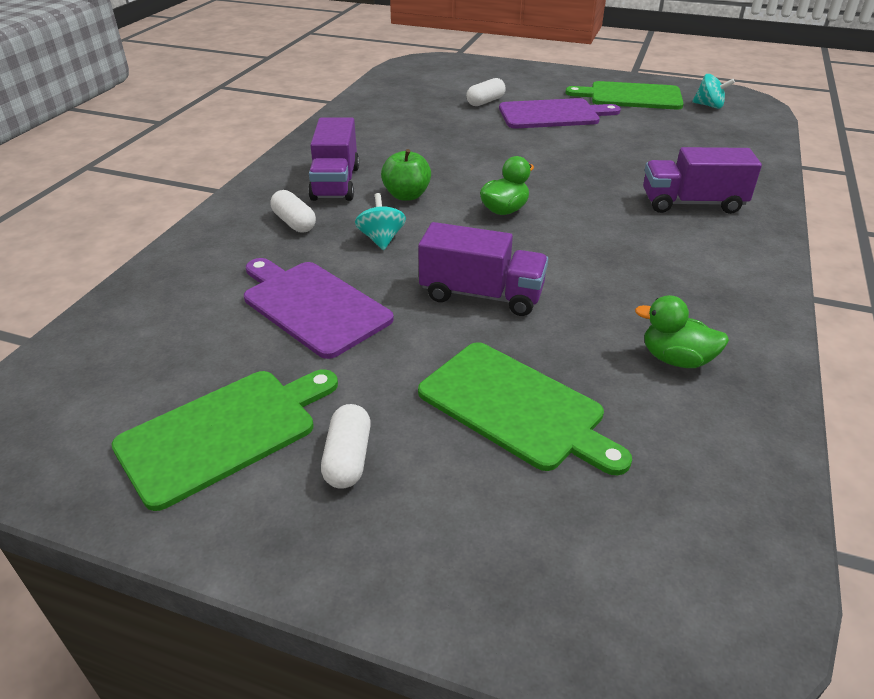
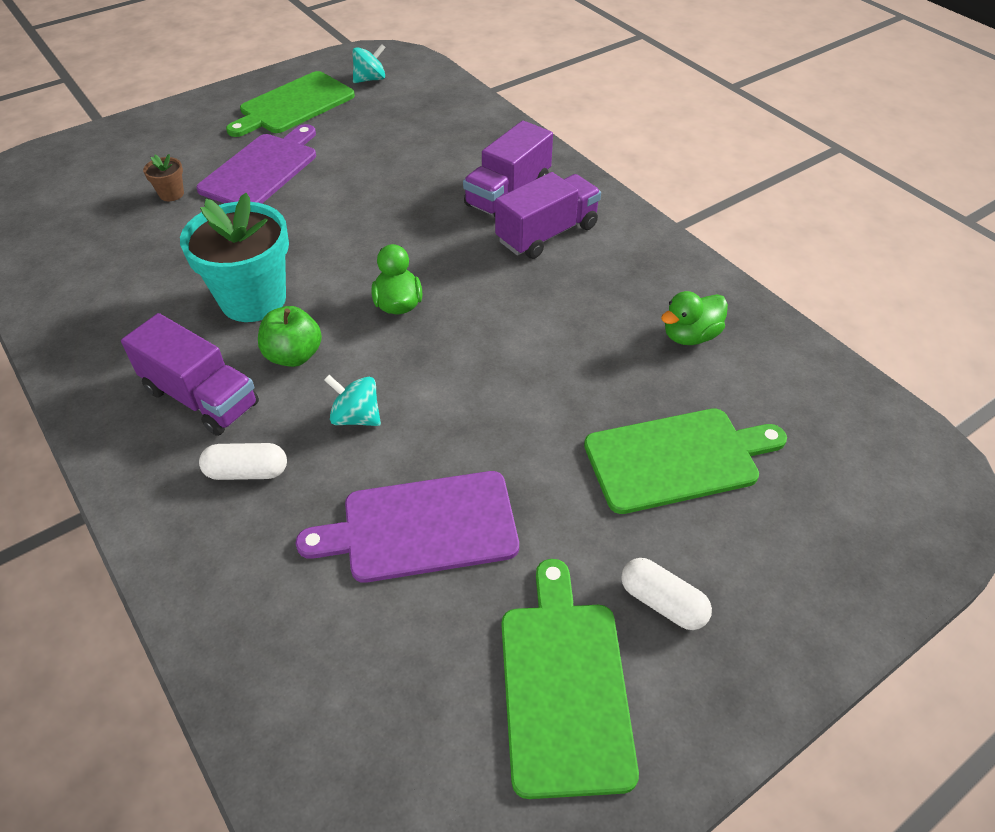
camera: 55 degrees left, 10 degrees up
purple truck [418,222,548,316] -> purple truck moved to [495,172,601,259]
white capsule [466,78,506,106] -> brown flower pot [143,154,184,201]
none -> turquoise flower pot [180,193,289,322]

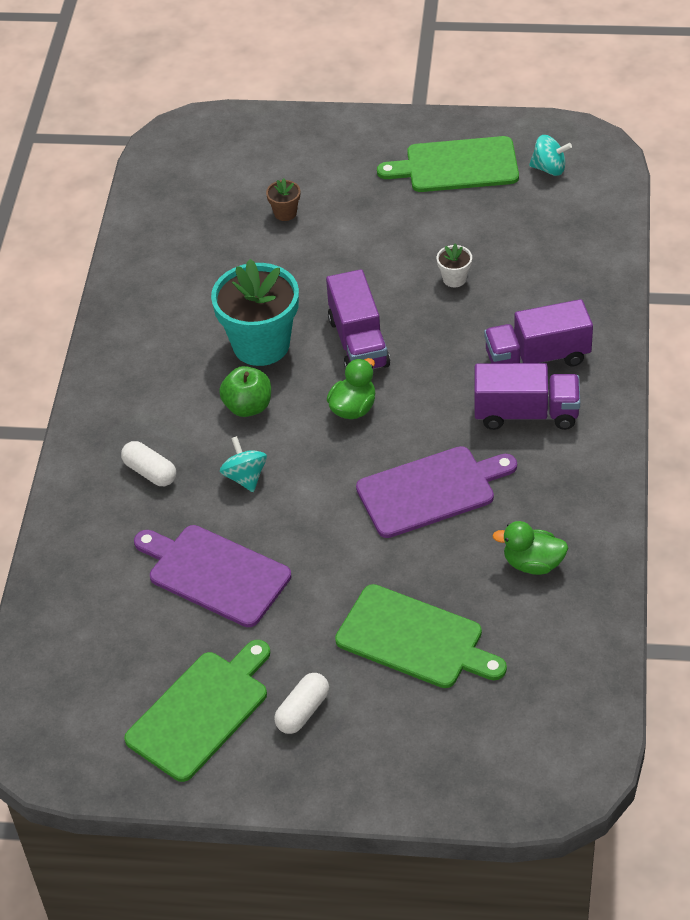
camera: 45 degrees right, 0 degrees up
purple truck [121,313,259,436] -> purple truck moved to [326,269,390,369]
purple cutting board [196,124,316,203] -> purple cutting board moved to [356,446,517,538]
white capsule [621,558,712,630] -> white capsule turned 45 degrees clockwise [274,673,329,734]
none -> white flower pot [437,243,472,287]

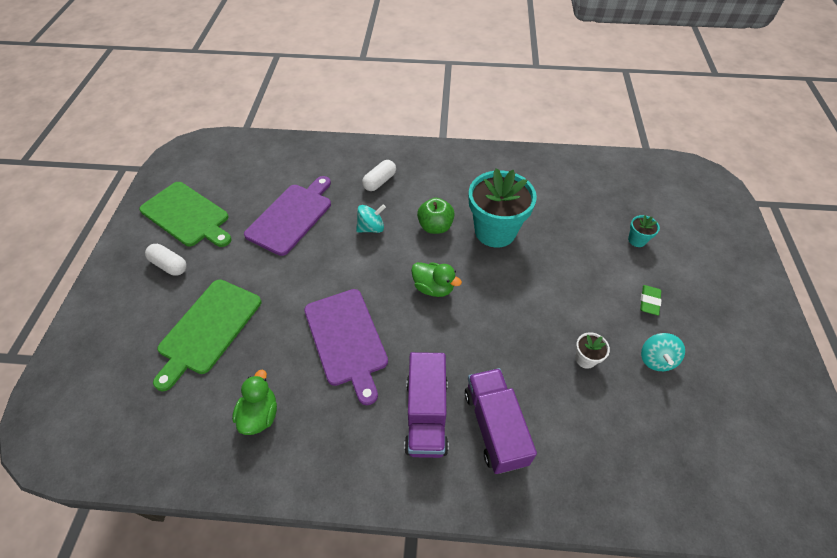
camera: 85 degrees right, 5 degrees up
brown flower pot [266,178,300,221] -> turquoise flower pot [628,215,660,247]
purple truck [326,269,390,369] -> none
green cutting board [377,136,519,192] -> none
turquoise spinning top [529,135,572,176] -> turquoise spinning top moved to [641,333,685,371]
none -> green eraser [640,285,661,316]

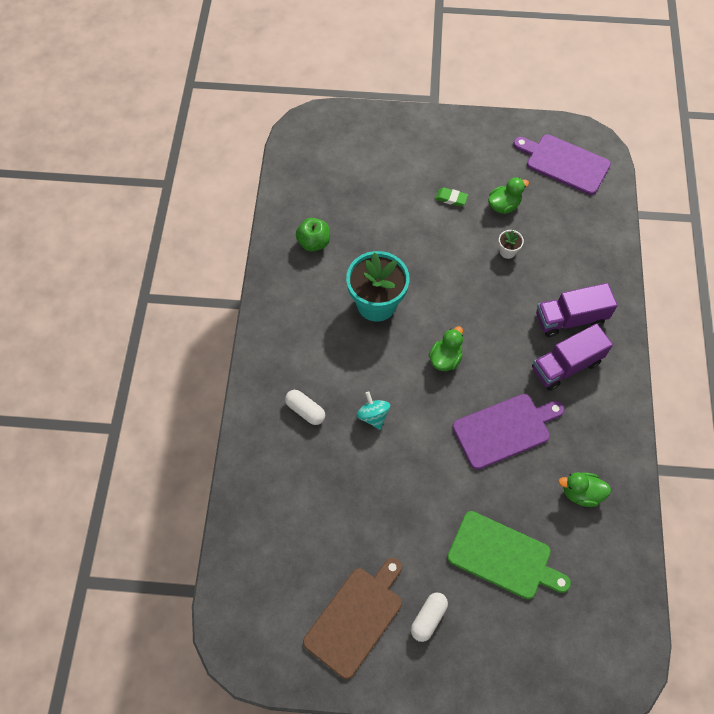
camera: 90 degrees left, 10 degrees up
green cutting board [139,182,232,247] -> brown cutting board [303,558,402,679]
purple cutting board [244,176,331,256] -> purple cutting board moved to [513,134,611,195]
purple truck [404,352,448,458] -> purple truck turned 150 degrees clockwise [532,324,613,391]
green apple [417,198,455,234] -> green apple moved to [296,218,330,252]
turquoise flower pot [628,215,660,247] -> none
turquoise spinning top [641,333,685,371] -> green duck [488,177,529,214]

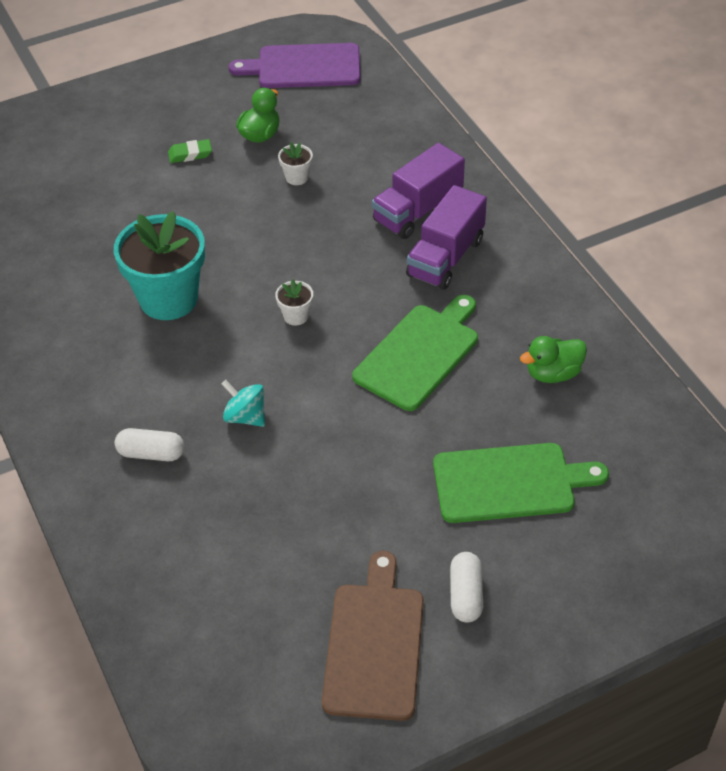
camera: 30 degrees left, 15 degrees down
green apple [296,218,330,252] -> none
green duck [429,326,463,371] -> white flower pot [275,279,313,325]
purple cutting board [452,394,564,470] -> green cutting board [352,295,478,411]

